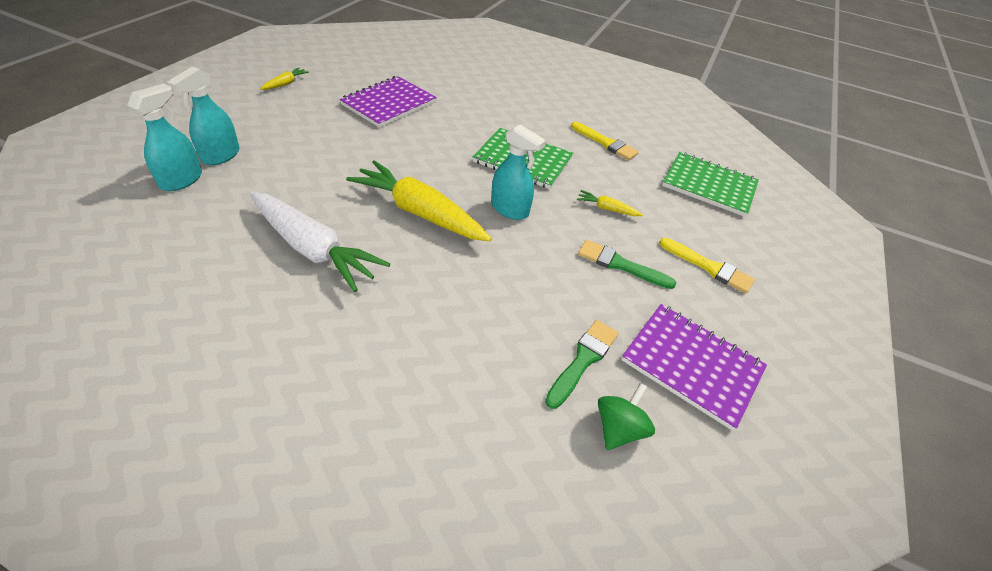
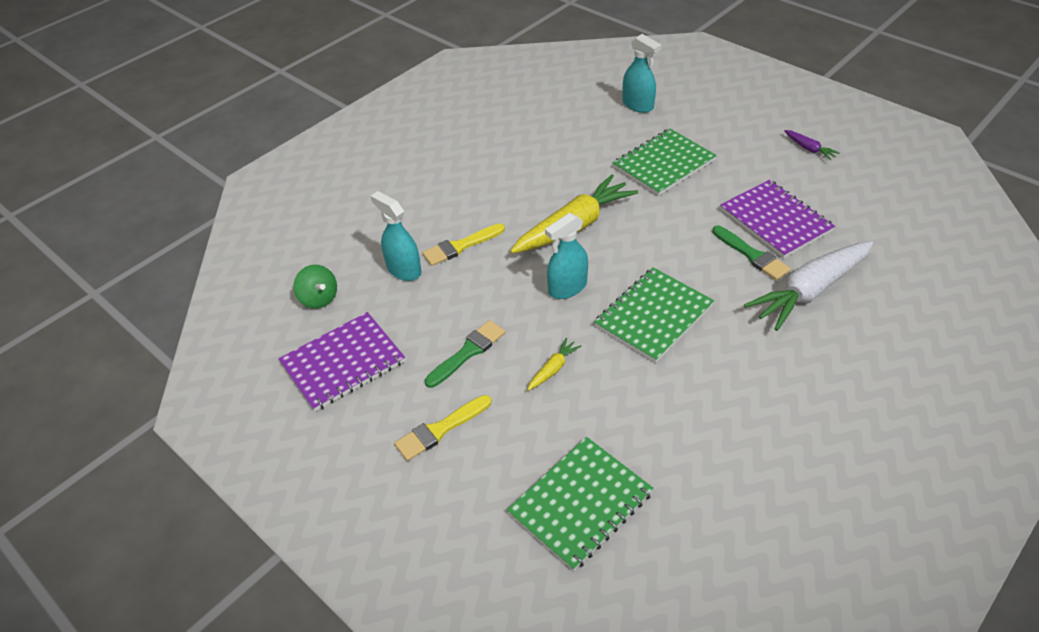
camera: 115 degrees right, 0 degrees up
turquoise spray bottle [167,66,240,165] -> turquoise spray bottle moved to [370,191,421,281]
white carrot [250,192,390,292] -> white carrot moved to [744,241,873,331]
yellow carrot [260,67,309,90] -> purple carrot [784,130,839,160]
green brush [545,320,619,409] -> green brush moved to [712,226,791,280]
yellow brush [571,122,639,160] -> yellow brush moved to [422,223,505,266]
none -> green notebook [613,129,717,196]

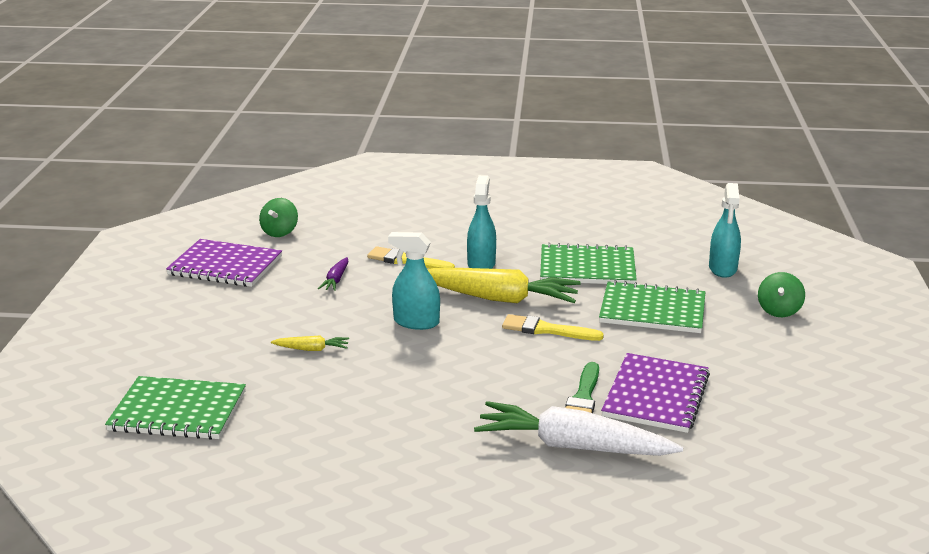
camera: 50 degrees right, 20 degrees down
turquoise spray bottle [370,191,421,281] -> turquoise spray bottle moved to [467,175,496,269]
yellow brush [394,395,492,461] -> yellow brush moved to [502,314,604,341]
green brush [425,320,505,388] -> none
green notebook [594,267,714,363] -> green notebook moved to [540,243,637,284]
purple carrot [784,130,839,160] -> purple carrot moved to [318,257,348,291]
none -> green spinning top [758,272,805,317]

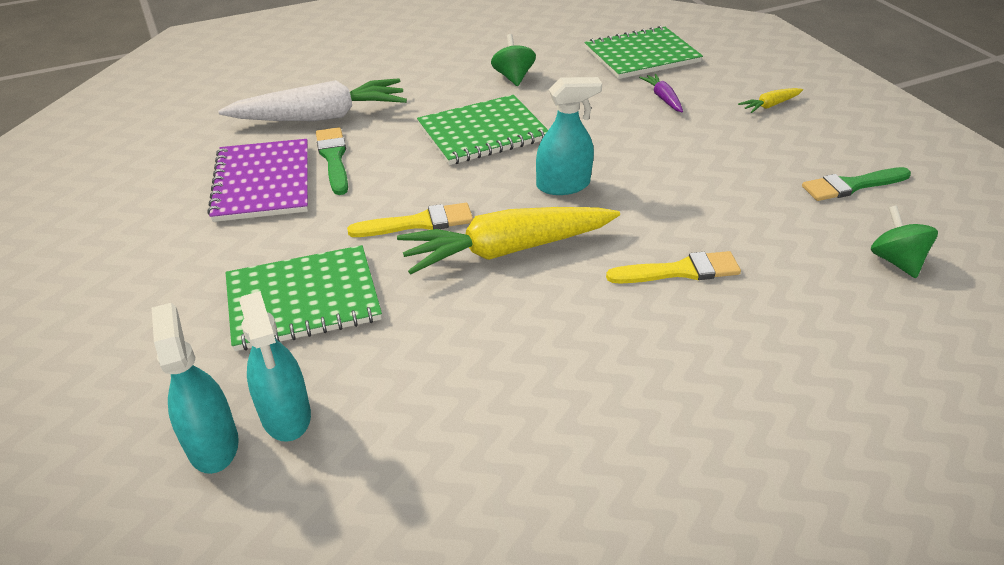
camera: 150 degrees right, 15 degrees up
purple notebook [166,239,282,287] -> green brush [802,167,911,201]
yellow carrot [271,336,349,351] -> yellow carrot moved to [738,88,803,113]
purple carrot [318,257,348,291] -> purple carrot moved to [639,74,683,112]
turquoise spray bottle [467,175,496,269] -> turquoise spray bottle moved to [239,291,311,442]
green notebook [540,243,637,284] -> green notebook moved to [417,95,548,165]
green spinning top [758,272,805,317] -> green spinning top moved to [491,34,536,86]

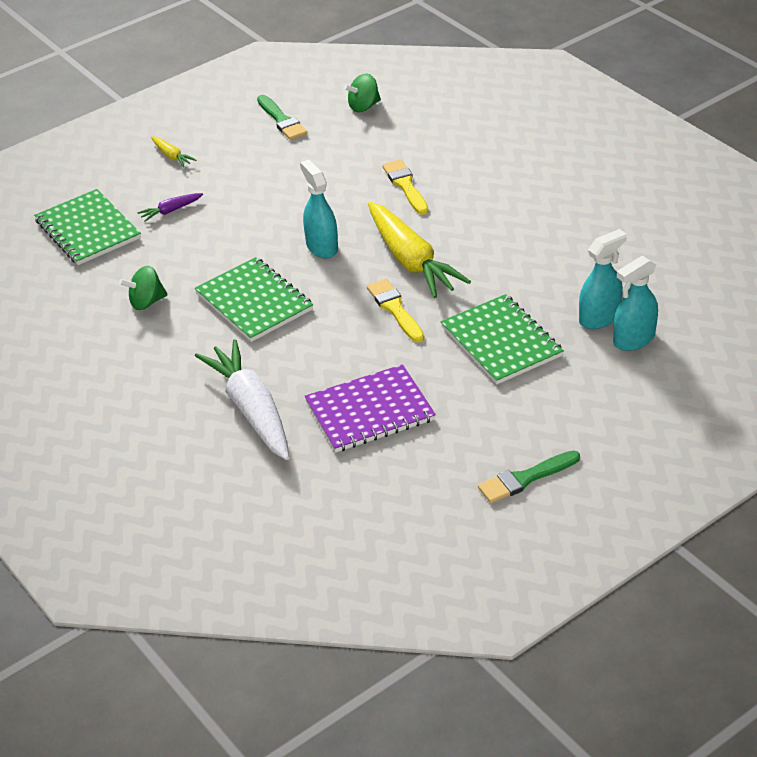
camera: 100 degrees left, 0 degrees up
green brush [316,127,348,195] -> green brush moved to [478,450,580,503]

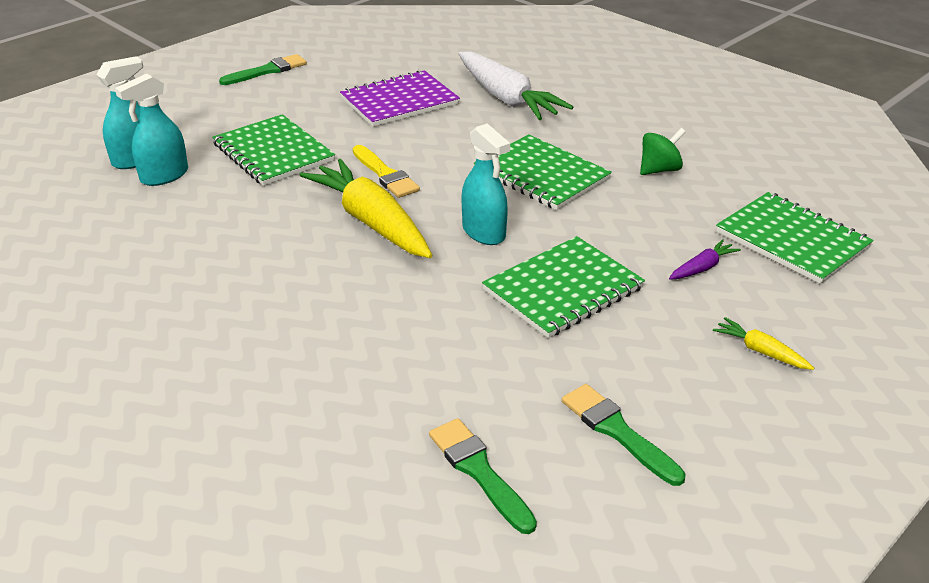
camera: 170 degrees right, 5 degrees down
green spinning top [344,74,381,113] -> green brush [429,418,537,534]
yellow brush [382,159,429,215] -> none
none -> green notebook [482,236,645,338]

